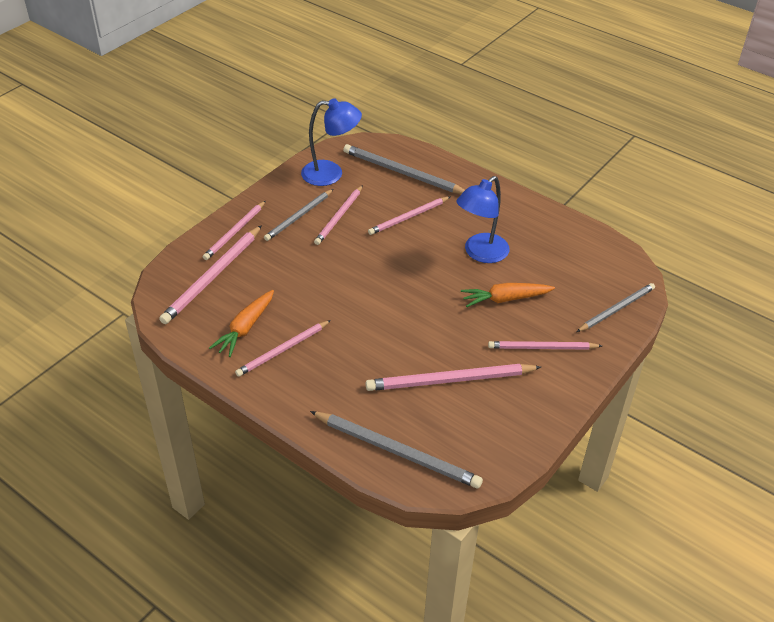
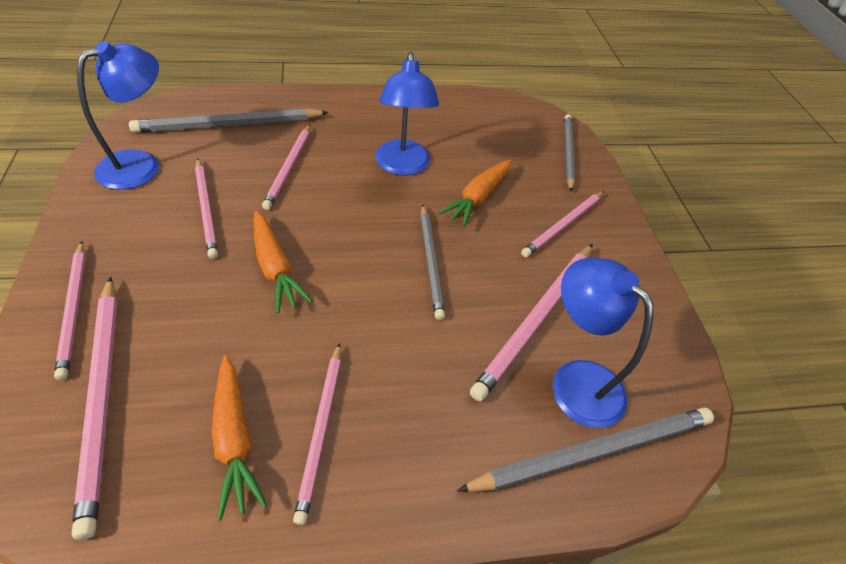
camera: 50 degrees left, 5 degrees up
grey pencil [264,189,333,241] -> grey pencil moved to [420,205,445,320]
none -> orange carrot [253,211,312,313]
none -> blue lamp [552,258,654,428]

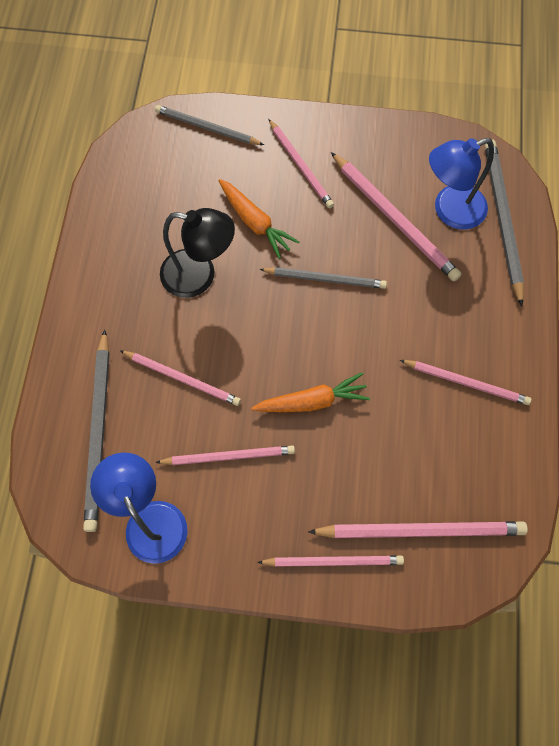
camera: 70 degrees left, 20 degrees up
orange carrot [211,355,267,521] -> none
blue lamp [375,52,439,176] -> black lamp [160,208,235,298]

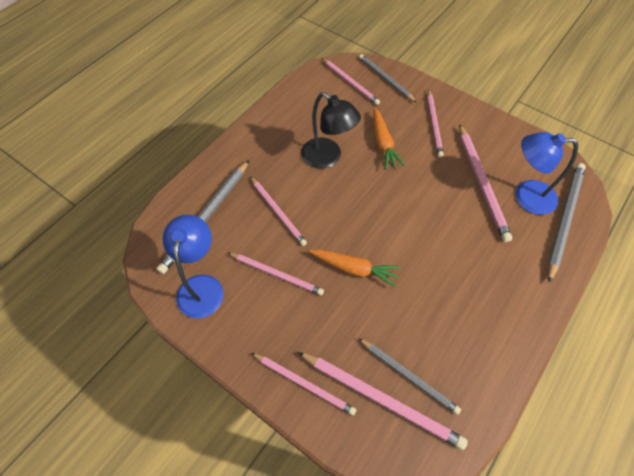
camera: 30 degrees right, 10 degrees down
grey pencil [259,267,387,289] -> grey pencil moved to [358,338,461,415]
pink pencil [400,360,531,405] -> pink pencil moved to [322,58,380,105]

